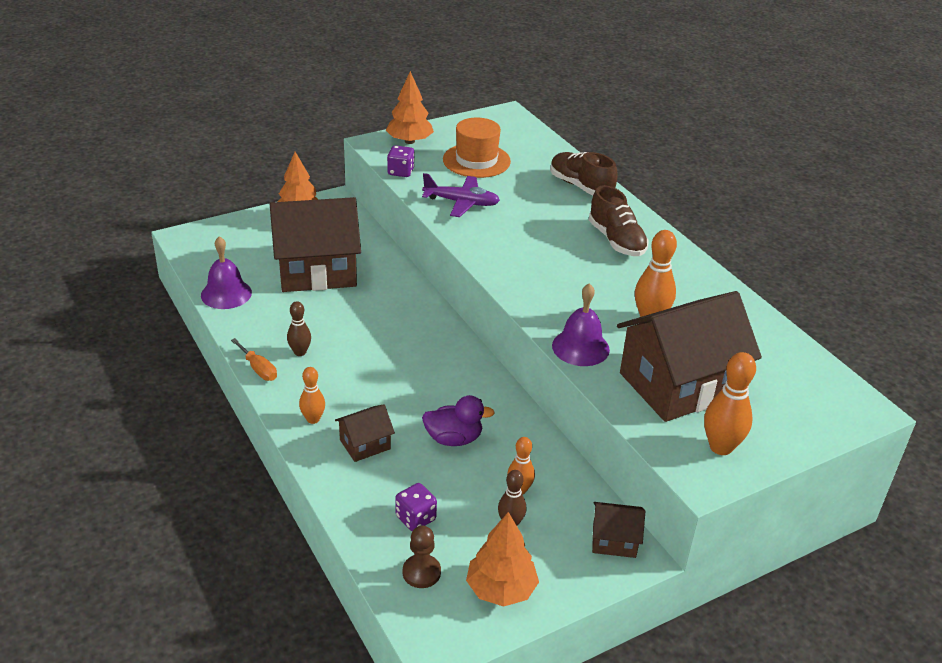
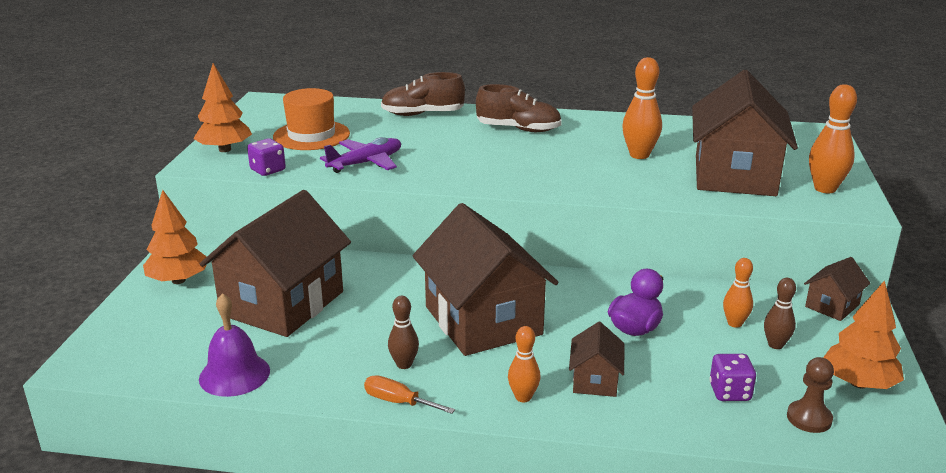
camera: 50 degrees left, 10 degrees down
orange screwdriver [231,338,277,381] -> orange screwdriver turned 150 degrees counterclockwise [364,375,455,414]
purple bell [552,283,610,366] -> none
none -> brown house [412,203,558,356]

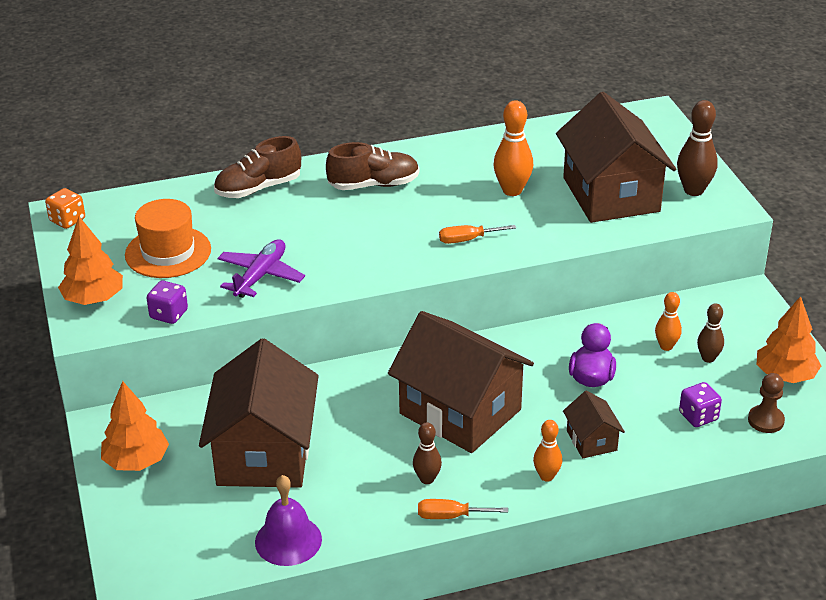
camera: 25 degrees left, 10 degrees up
brown house [804,257,870,321] -> none
orange bowling pin [809,84,857,193] -> brown bowling pin [677,100,718,196]
none -> orange dice [45,188,85,229]
none -> orange screwdriver [439,225,516,244]

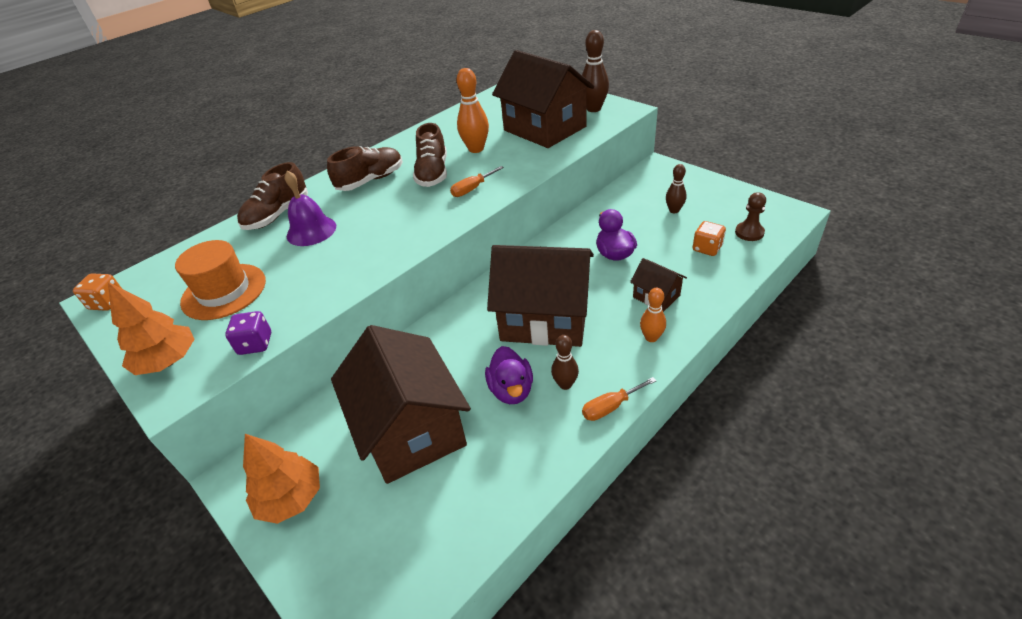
camera: 25 degrees left, 5 degrees up
purple plane [217,239,305,298] -> none
purple bell [255,475,322,566] -> purple bell moved to [284,170,336,246]
orange bowling pin [655,292,682,351] -> none
purple dice [679,382,722,427] -> orange dice [693,221,726,256]
orange tree [756,296,821,383] -> none
none -> brown shoe [413,123,447,187]
none -> purple duck [485,346,533,404]

